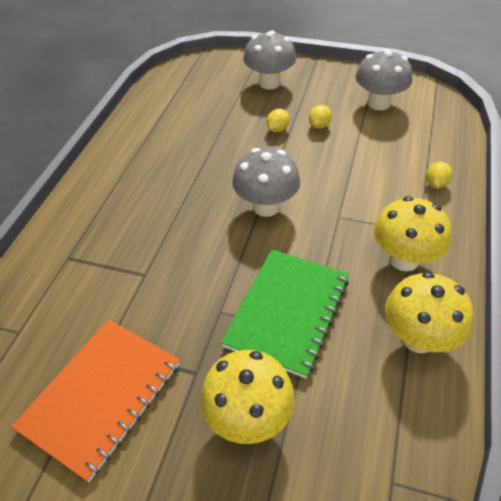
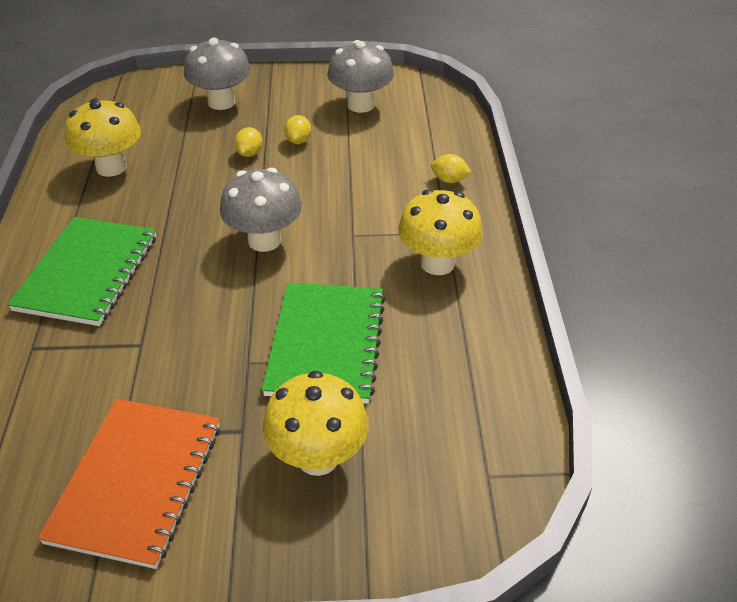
camera: 20 degrees left, 5 degrees down
yellow mushroom [385,272,473,353] -> yellow mushroom moved to [65,98,141,177]
yellow lemon [426,161,452,189] -> yellow lemon turned 75 degrees counterclockwise [431,154,472,183]
none -> green notebook [7,217,156,326]

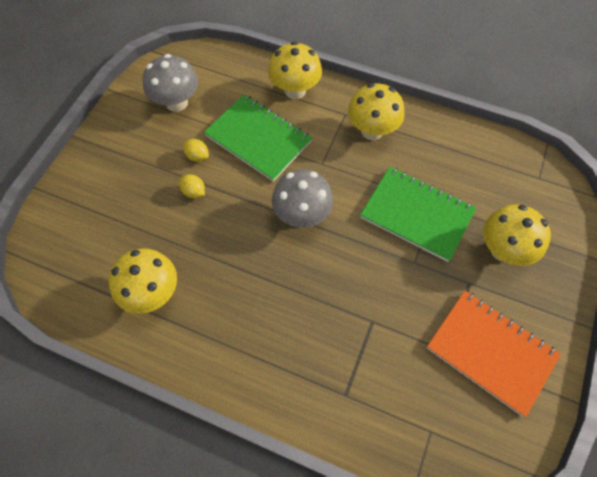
camera: 65 degrees left, 20 degrees up
green notebook [7,217,156,326] -> green notebook moved to [204,95,312,182]
grey mushroom [184,38,251,110] -> none
yellow lemon [431,154,472,183] -> yellow mushroom [268,41,322,99]

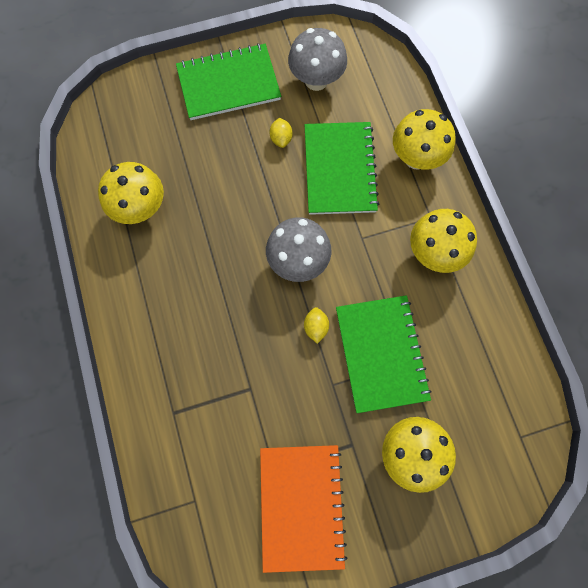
camera: 50 degrees right, 10 degrees up
yellow lemon [179,174,205,198] -> yellow lemon moved to [304,307,329,344]
none -> green notebook [176,43,281,120]

